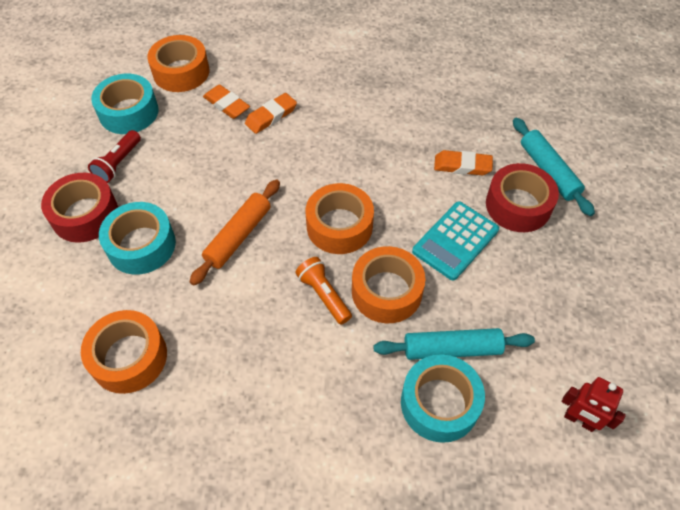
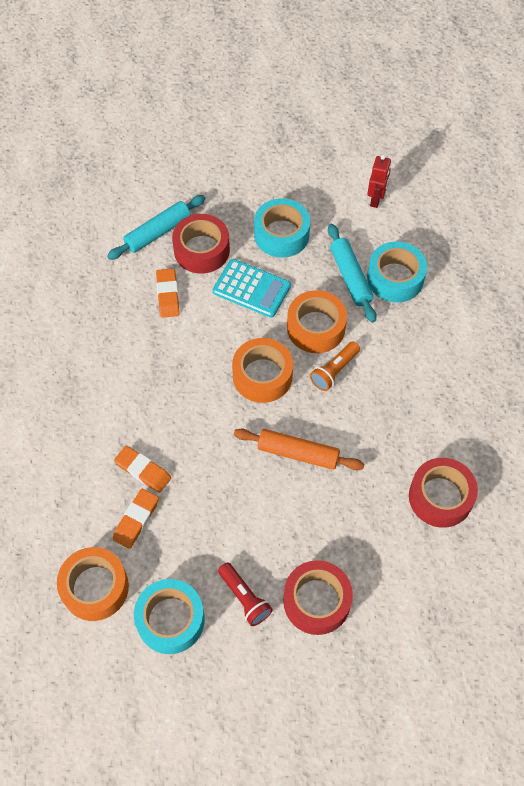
camera: 105 degrees left, 5 degrees up
orange tape [81,310,167,394] -> red tape [409,458,478,528]
red flashlight [88,130,141,183] -> red flashlight turned 45 degrees clockwise [218,563,273,626]
turquoise tape [99,202,176,275] -> turquoise tape moved to [254,198,310,258]

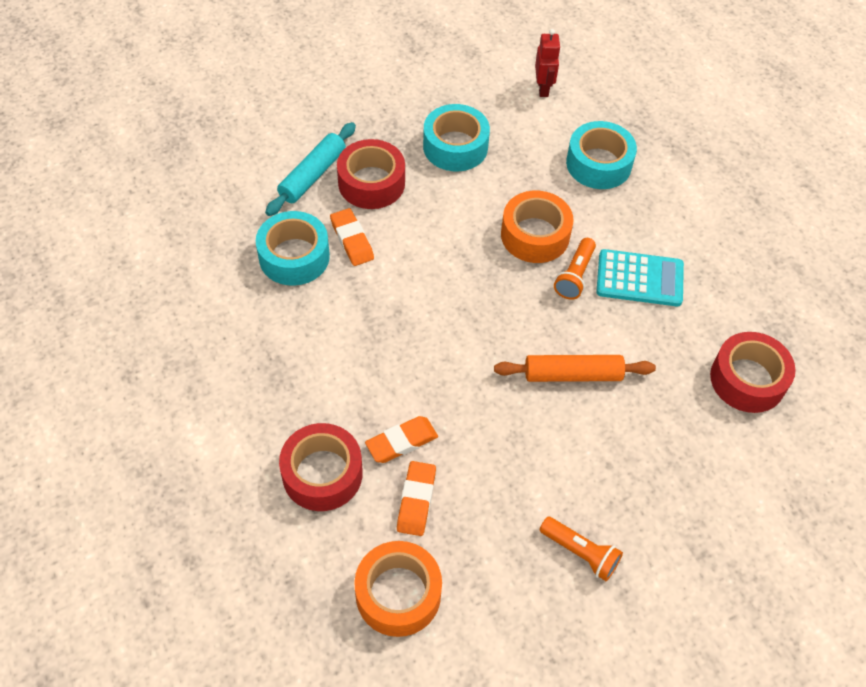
camera: 20 degrees left, 5 degrees down
orange eraser [114,446,171,493] -> orange eraser turned 45 degrees counterclockwise [365,416,438,463]
turquoise tape [134,579,205,654] -> turquoise tape moved to [256,211,330,286]
turquoise calculator [213,259,291,318] -> turquoise calculator moved to [596,249,684,306]
red flashlight [218,563,273,626] -> orange flashlight [540,517,623,581]
orange tape [232,338,293,403] -> none
red tape [283,560,353,635] -> red tape moved to [279,423,363,511]
turquoise rolling pin [328,224,376,323] -> none

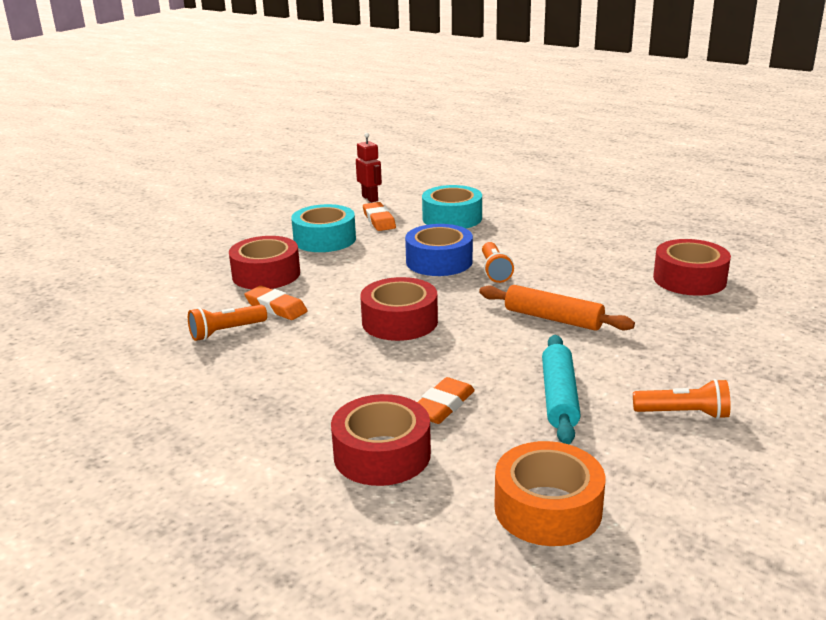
camera: 25 degrees left, 30 degrees down
turquoise tape [256,211,330,286] -> orange flashlight [188,305,267,341]
turquoise rolling pin [265,122,356,216] -> turquoise rolling pin moved to [542,335,581,444]
orange eraser [397,461,436,536] -> orange eraser moved to [363,202,396,231]
orange rolling pin [494,355,656,382] -> orange rolling pin turned 60 degrees clockwise [479,285,635,331]
orange tape [501,191,574,263] -> blue tape [405,224,473,276]
turquoise calculator [596,249,684,306] -> none
none -> red tape [360,277,438,341]

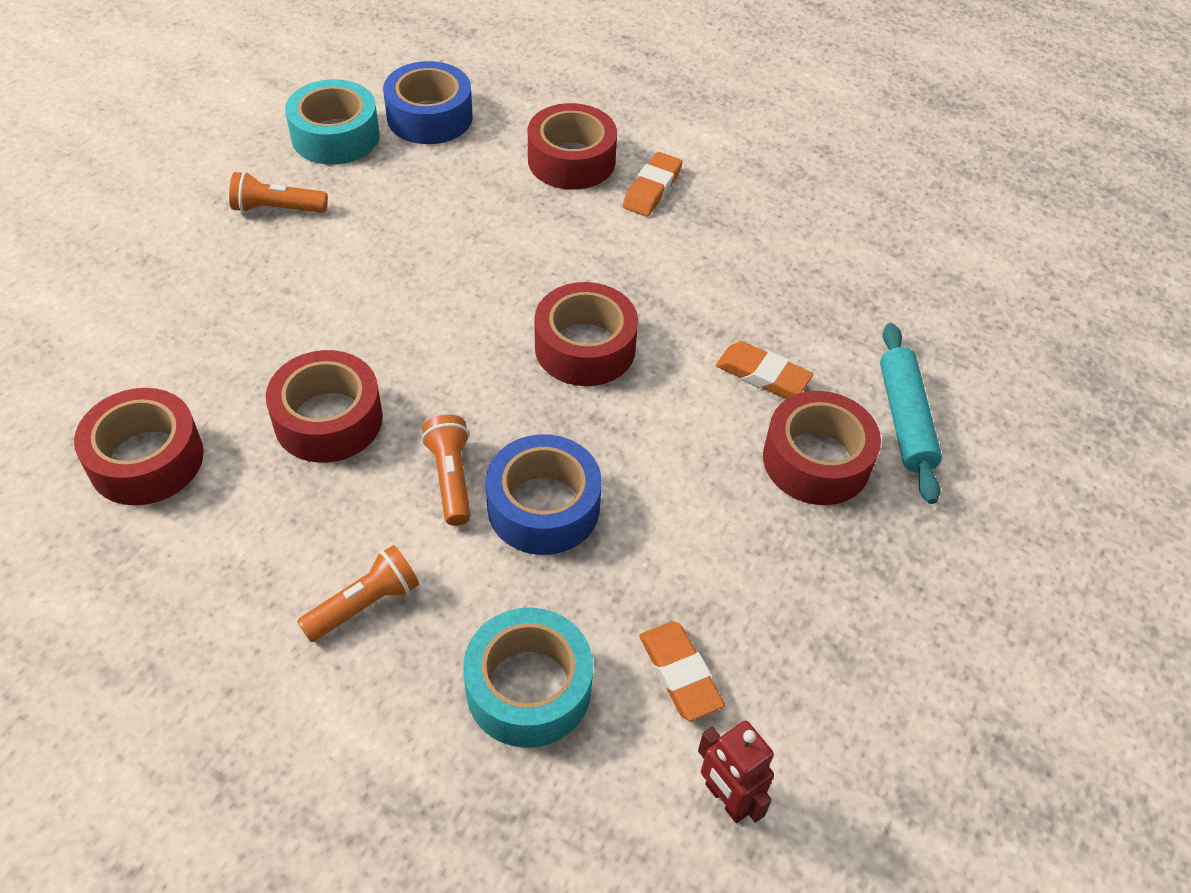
camera: 170 degrees right, 25 degrees up
orange flashlight [188,305,267,341] -> orange flashlight moved to [297,545,419,642]
turquoise tape [291,204,356,252] -> turquoise tape moved to [285,79,380,165]
orange eraser [417,377,475,424] -> orange eraser moved to [623,152,683,217]
orange rolling pin [479,285,635,331] -> none
orange tape [495,441,605,546] -> blue tape [383,61,473,144]
turquoise rolling pin [542,335,581,444] -> turquoise rolling pin moved to [880,323,942,504]
none -> red tape [266,350,383,463]

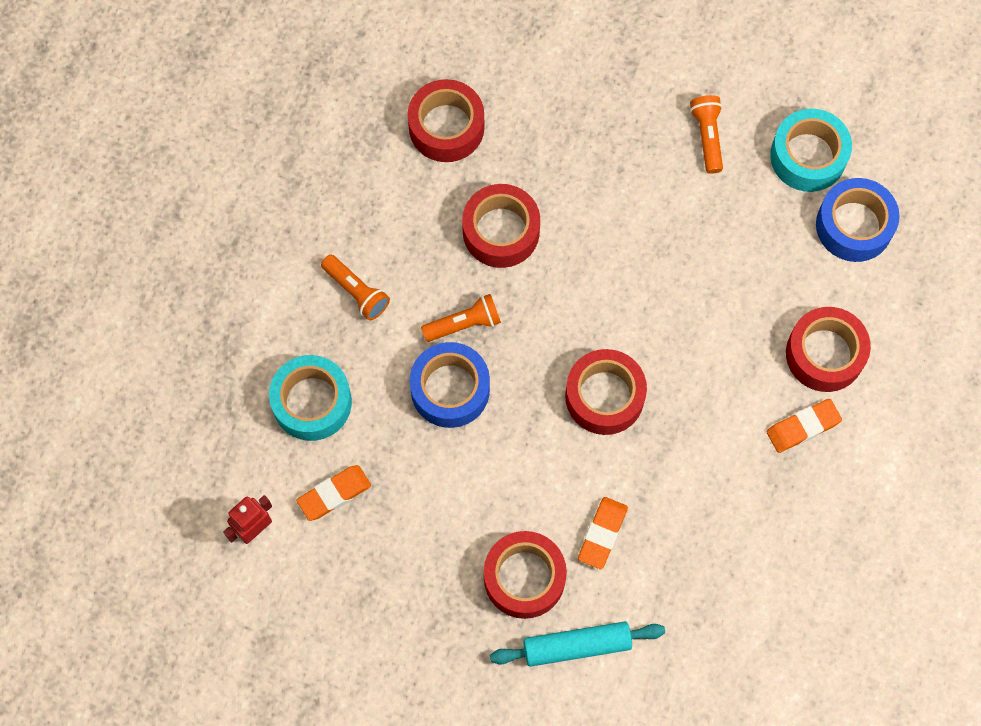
camera: 85 degrees right, 20 degrees up
orange eraser [623,152,683,217] -> orange eraser turned 45 degrees counterclockwise [767,399,842,453]

